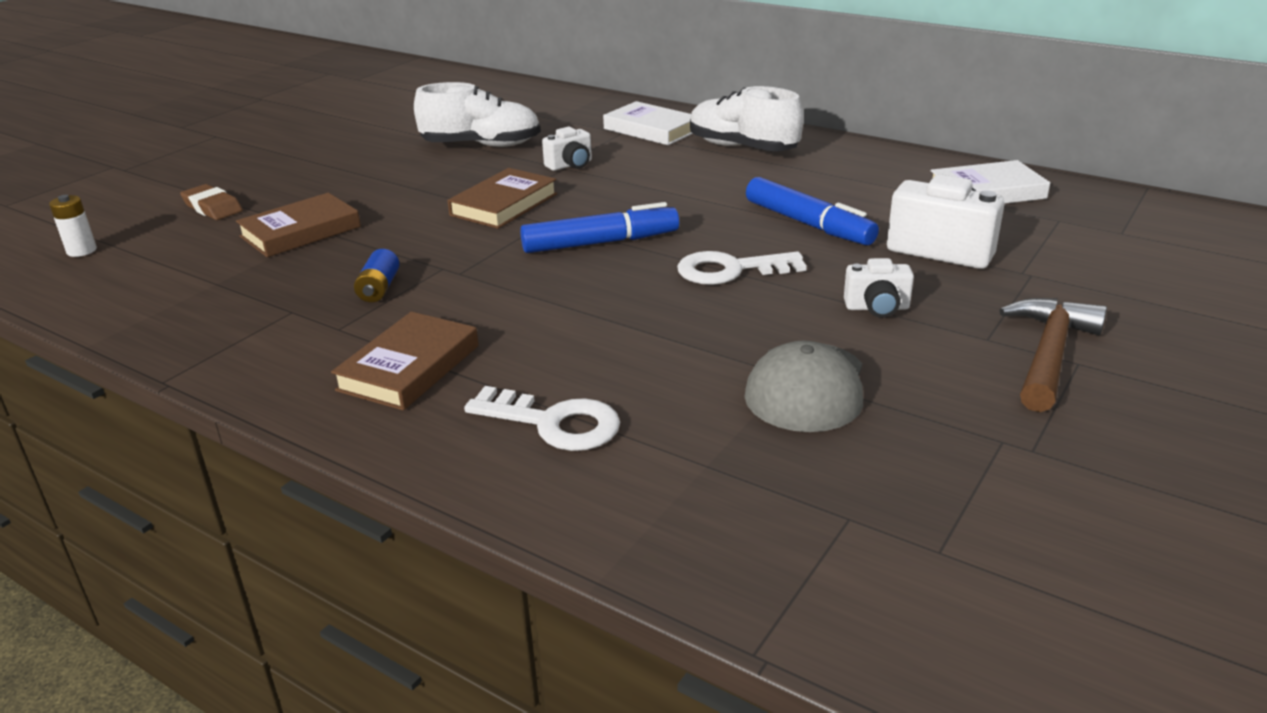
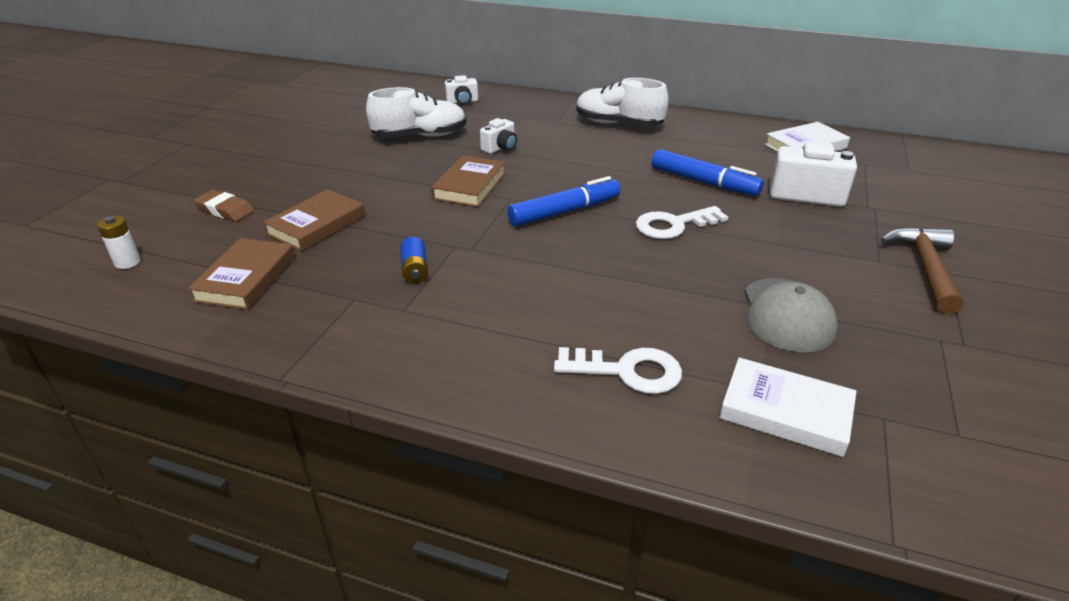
camera: 15 degrees left, 5 degrees up
brown book [331,312,479,410] -> brown book moved to [188,238,295,310]
white book [603,101,693,145] -> white book moved to [719,357,857,457]
white camera [844,258,914,318] -> white camera moved to [445,75,478,105]

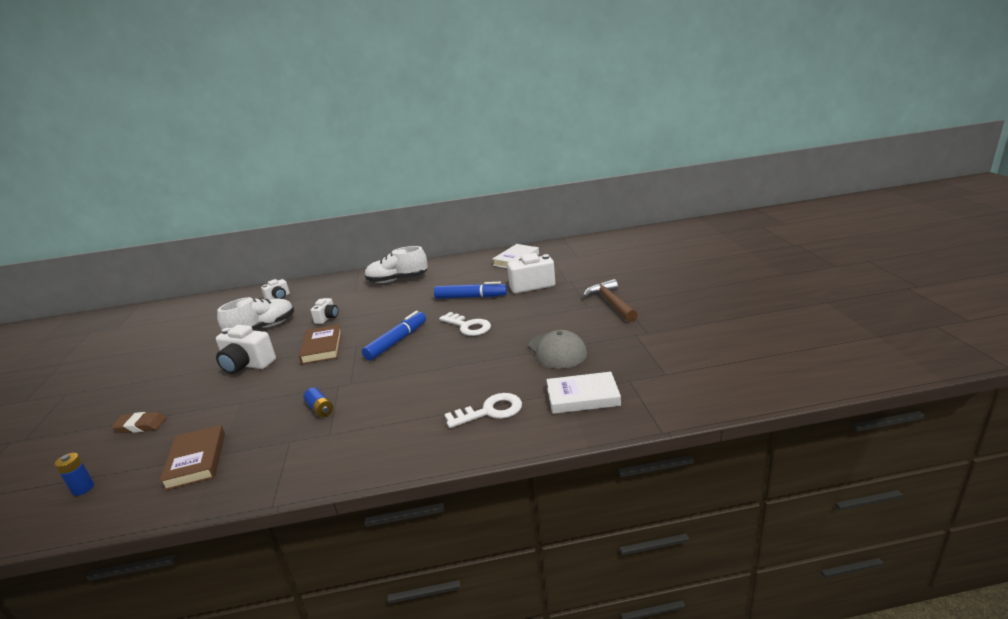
camera: 25 degrees left, 10 degrees down
white battery [97,216,141,269] -> blue battery [55,453,94,496]
brown book [263,189,365,251] -> none
white key [636,206,728,239] -> white key turned 90 degrees counterclockwise [439,312,491,336]
none -> white camera [216,325,276,374]

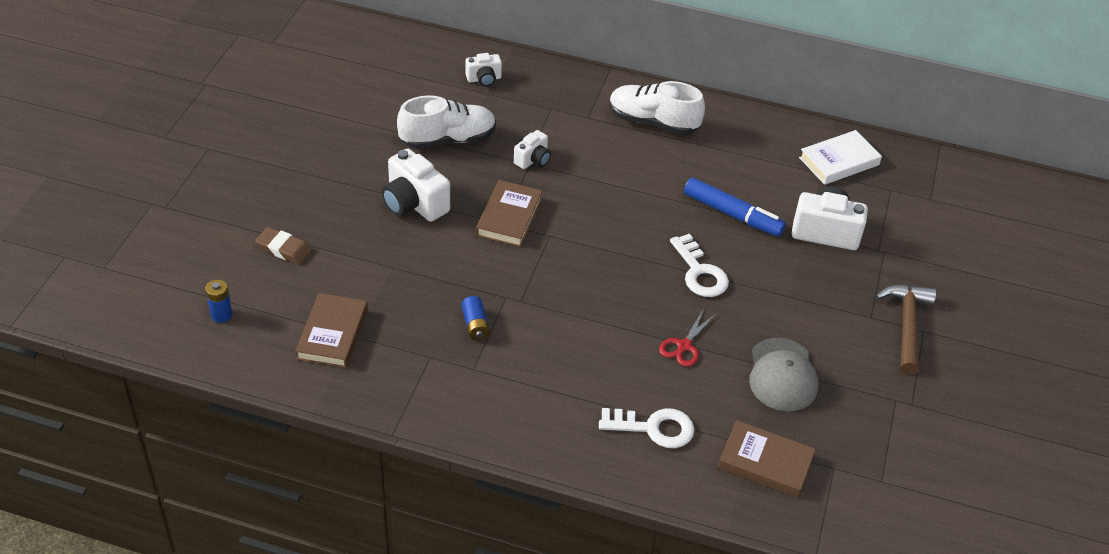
camera: 20 degrees right, 20 degrees up
blue marker [362,311,426,361] -> none
white book [546,372,621,414] -> brown book [718,420,816,498]
none -> red scissors [659,310,716,367]

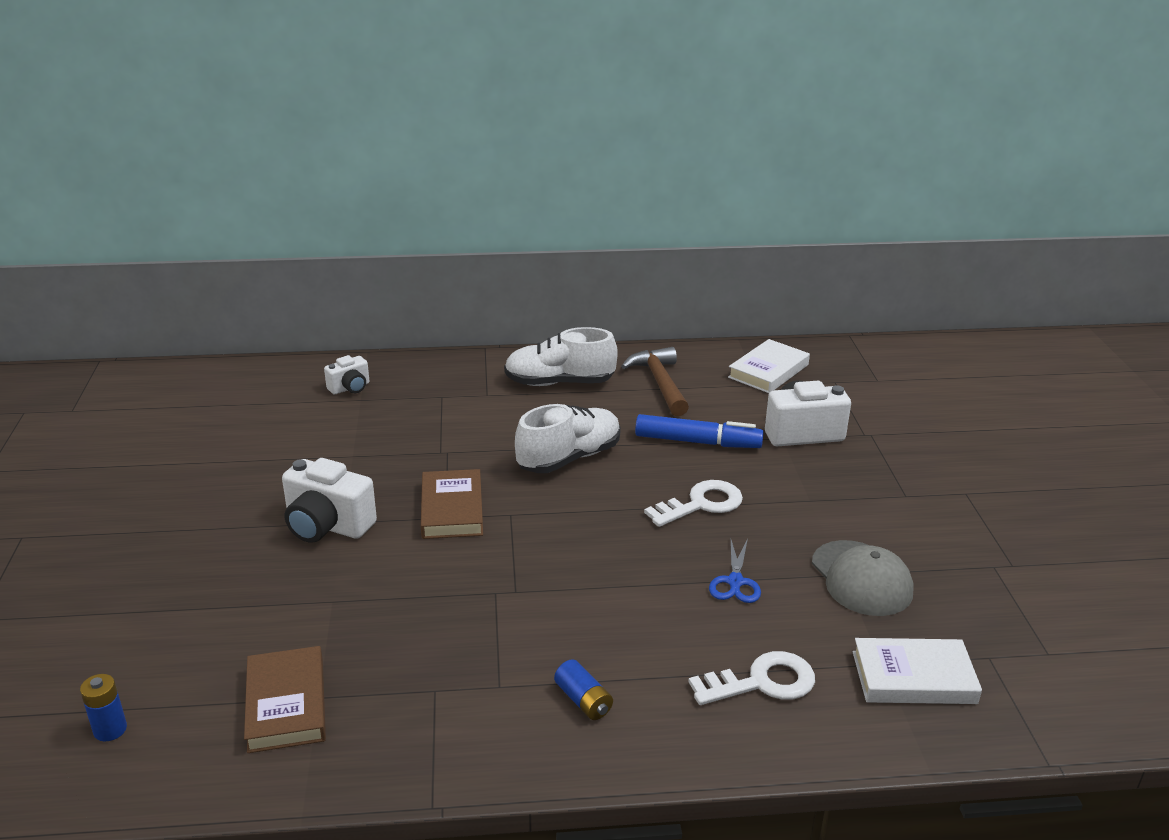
camera: 20 degrees left, 15 degrees down
brown eraser [255,227,312,265] -> none
white shoe [397,95,496,149] -> white shoe moved to [515,404,621,473]
blue battery [462,296,490,340] -> blue battery moved to [554,660,613,720]
white camera [514,130,551,169] -> none
red scissors [659,310,716,367] -> blue scissors [709,539,761,603]
white key [670,234,729,297] -> white key turned 75 degrees counterclockwise [644,480,743,527]
brown book [718,420,816,498] -> white book [853,638,982,704]
brown hammer [876,285,936,375] -> brown hammer moved to [621,347,689,416]

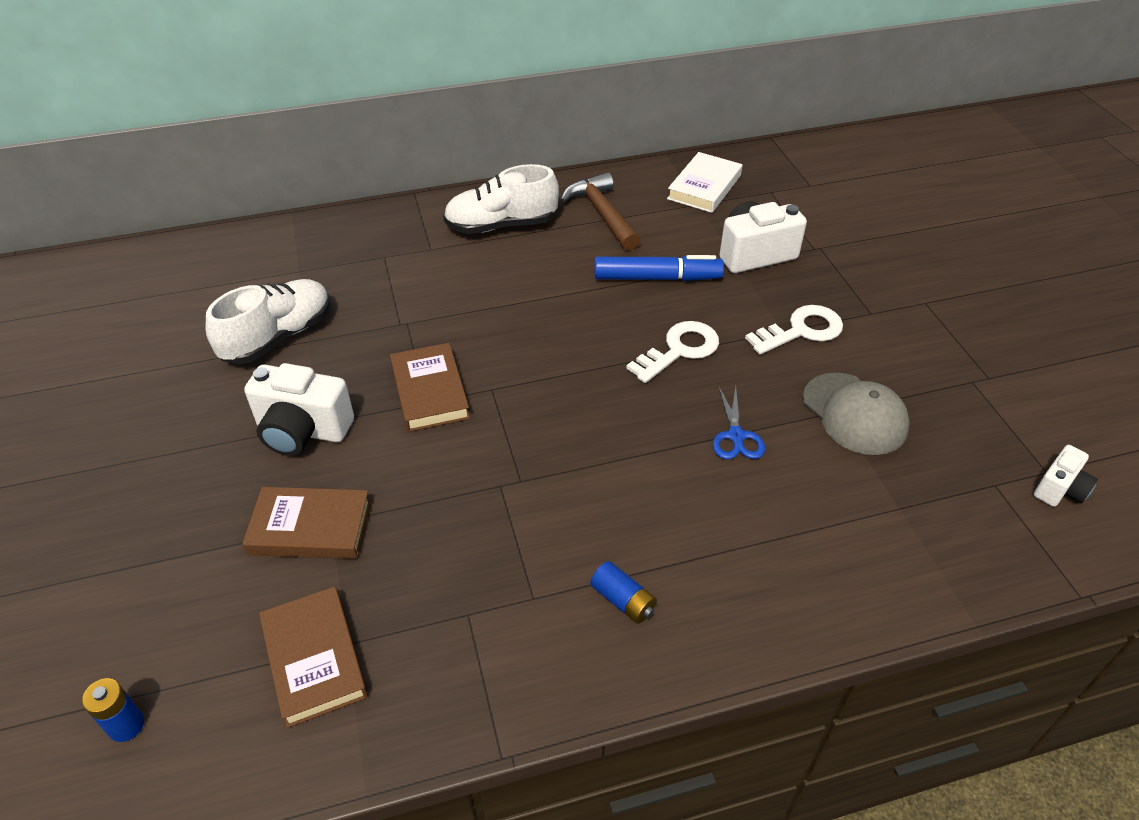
camera: 10 degrees left, 15 degrees up
white camera [324,355,369,394] -> white camera moved to [1034,445,1098,507]
white shoe [515,404,621,473] -> white shoe moved to [206,279,331,364]
white key [688,651,815,705] -> white key moved to [745,305,843,354]
white book [853,638,982,704] -> none
none -> brown book [242,487,371,559]

